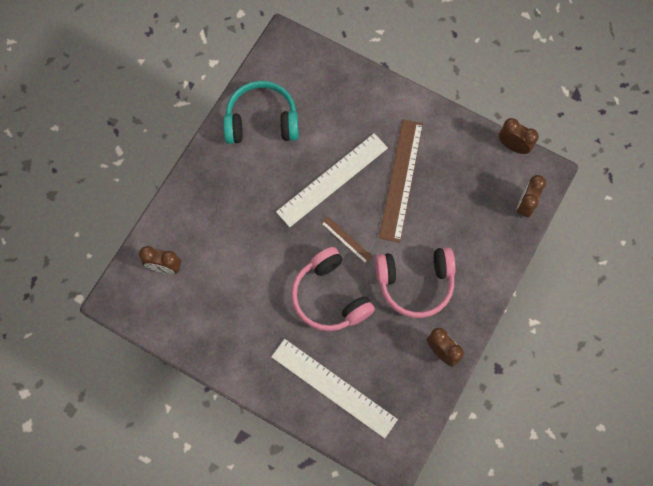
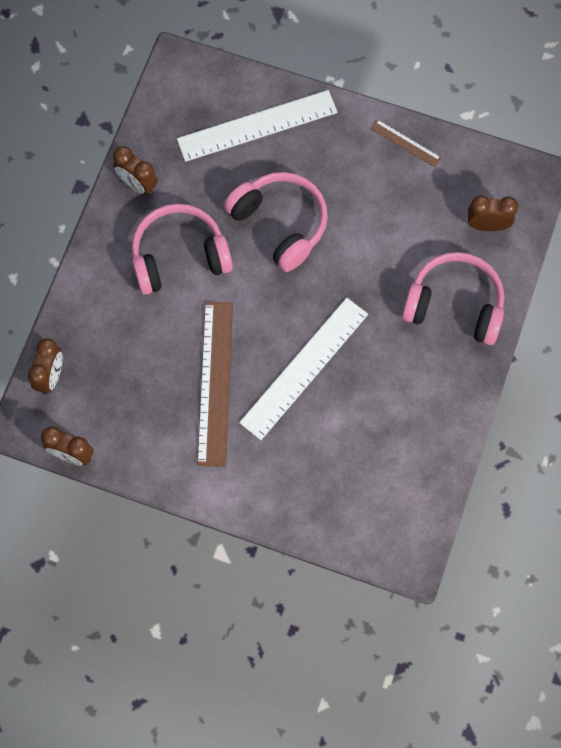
camera: 170 degrees right, 0 degrees up
turquoise headphones [223,81,299,144] -> none
white ruler [271,339,398,439] -> white ruler turned 45 degrees counterclockwise [177,90,338,162]
brown ruler [321,216,373,264] -> brown ruler moved to [371,119,441,167]
none -> pink headphones [402,252,504,345]

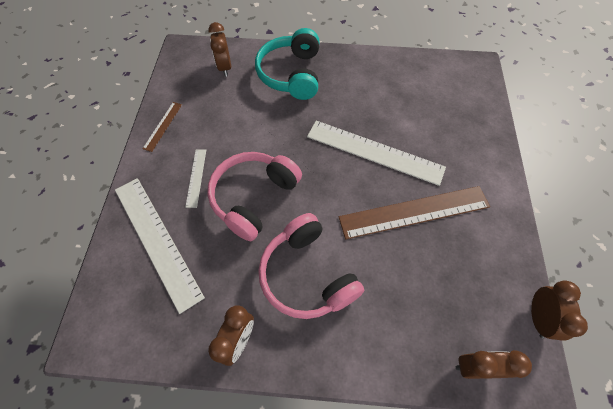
camera: 105 degrees left, 10 degrees down
pink headphones [402,252,504,345] -> turquoise headphones [255,28,319,100]
none -> white ruler [185,149,206,208]

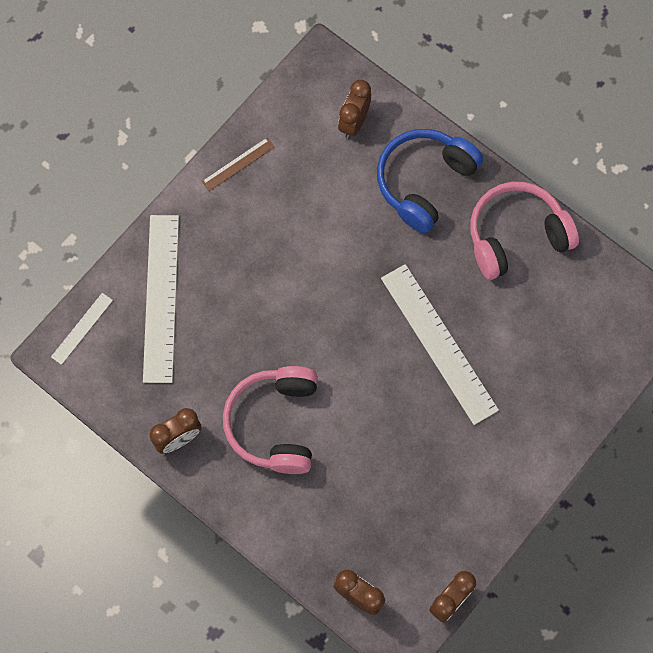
camera: 35 degrees right, 10 degrees up
white ruler [185,149,206,208] -> white ruler moved to [51,293,113,365]
pink headphones [207,152,302,241] -> pink headphones moved to [470,182,579,280]
turquoise headphones [255,28,319,100] -> blue headphones [377,129,483,233]
brown ruler [339,186,490,240] -> none

